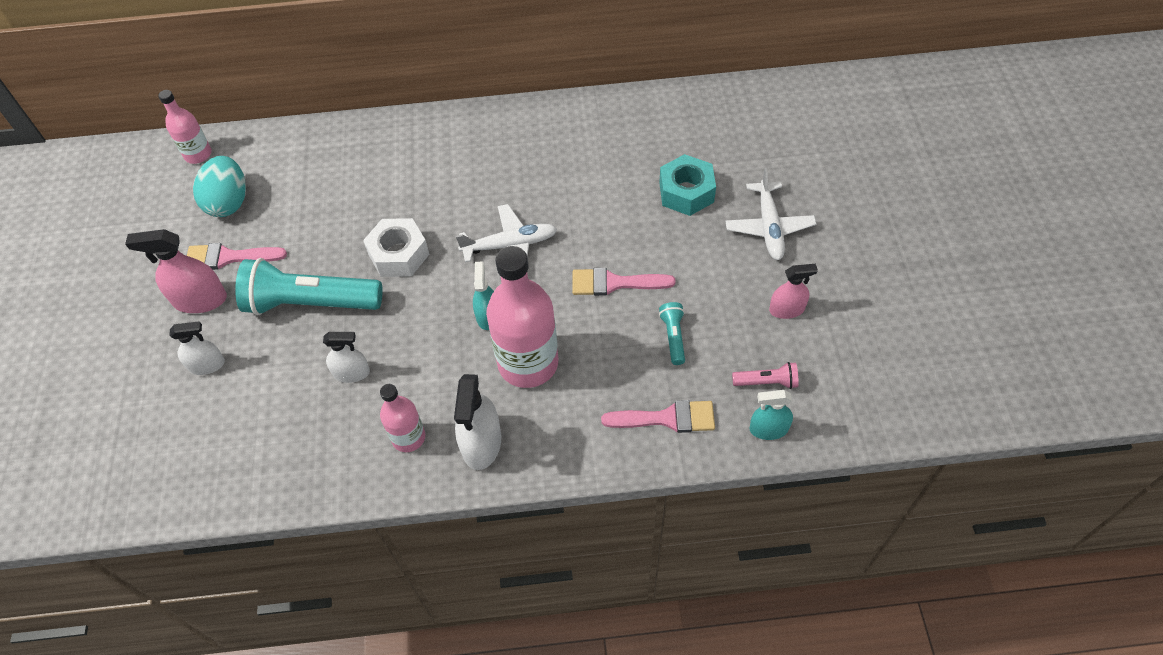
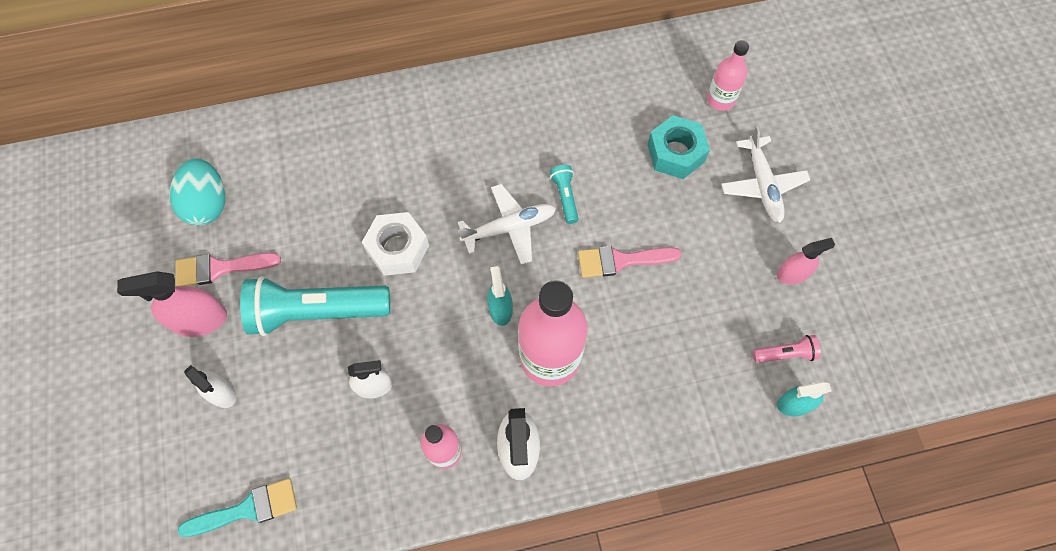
camera: 10 degrees left, 10 degrees up
pink bottle [158,90,212,164] -> pink bottle moved to [707,40,749,111]
white spray bottle [170,321,225,375] -> white spray bottle turned 60 degrees clockwise [184,365,236,408]
pink brush [601,400,715,433] -> none
turquoise flashlight [659,302,685,365] -> turquoise flashlight moved to [550,165,578,224]
none -> turquoise brush [178,478,297,537]

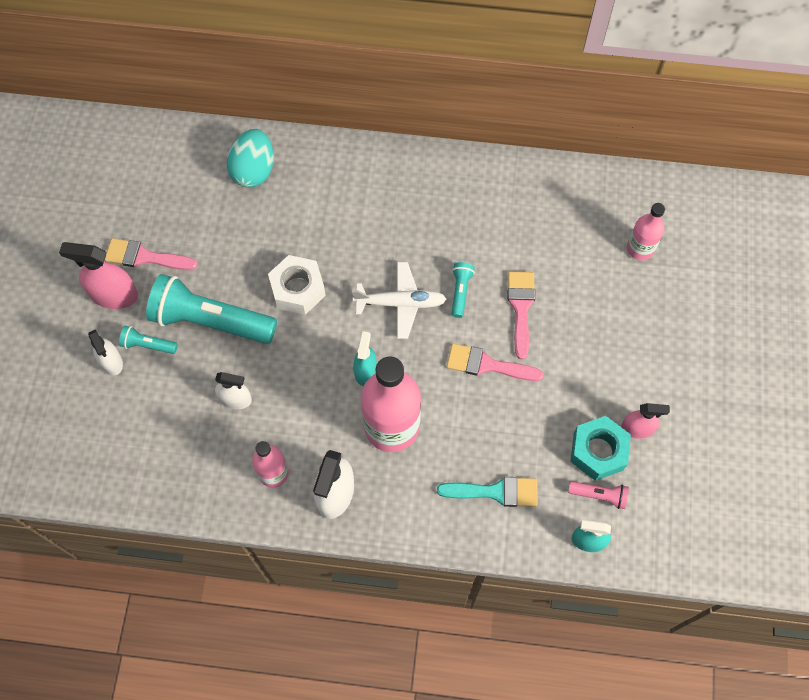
camera: 20 degrees right, 0 degrees up
turquoise egg [169,159,225,226] -> turquoise egg moved to [227,129,274,187]
turquoise brush [178,478,297,537] -> turquoise brush moved to [437,477,538,507]
turquoise nut [647,115,710,179] -> turquoise nut moved to [570,416,631,481]
white plane [721,126,810,223] -> none
none -> turquoise flashlight [119,326,178,354]
none -> pink brush [508,271,535,359]

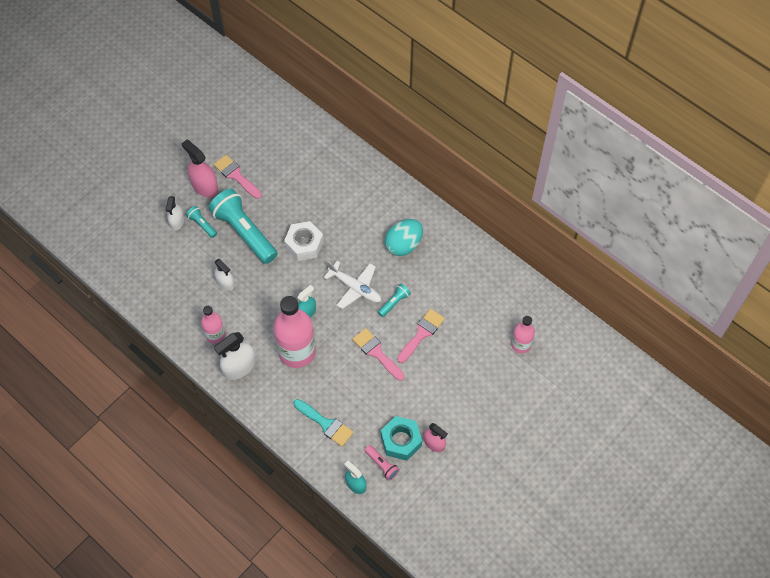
camera: 35 degrees right, 5 degrees down
turquoise egg [227,129,274,187] -> turquoise egg moved to [385,219,423,256]

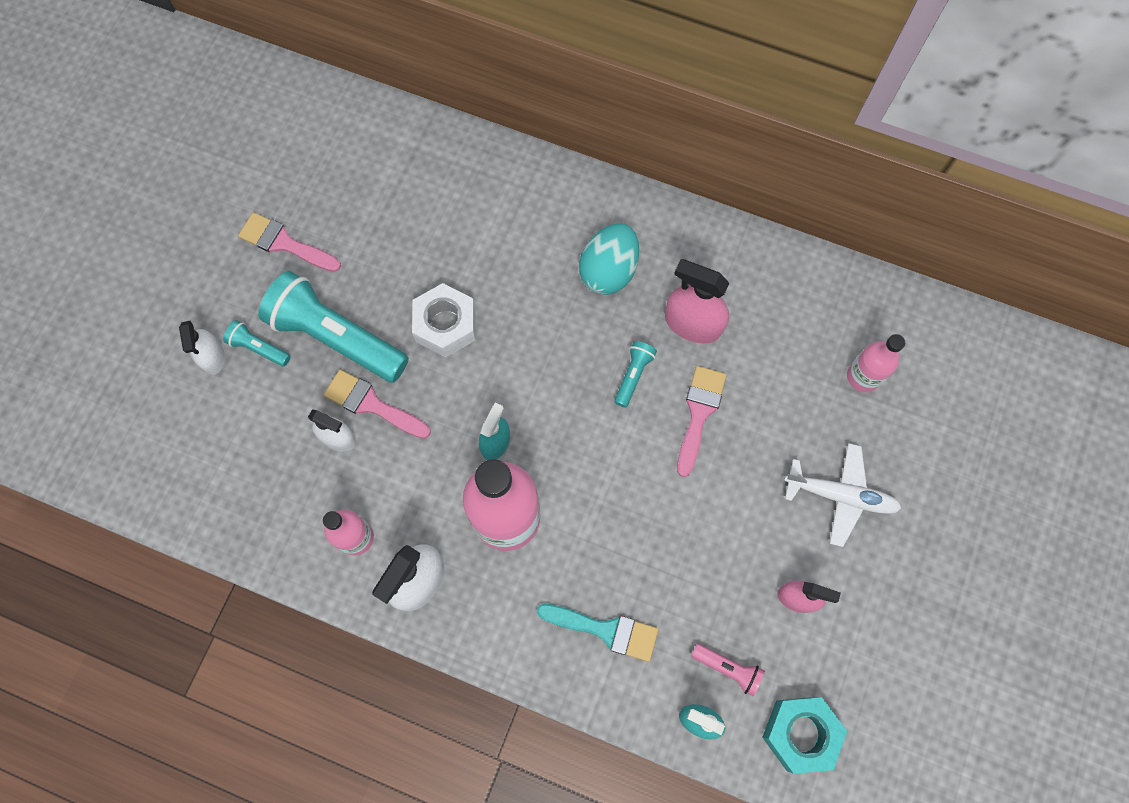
camera: 20 degrees left, 10 degrees up
pink spray bottle [181,140,218,198] -> pink spray bottle moved to [665,259,729,343]
white plane [324,261,381,309] -> white plane moved to [784,443,901,547]
pink brush [352,328,405,381] -> pink brush moved to [324,369,431,439]
turquoise nut [381,416,422,461] -> turquoise nut moved to [762,697,847,774]

